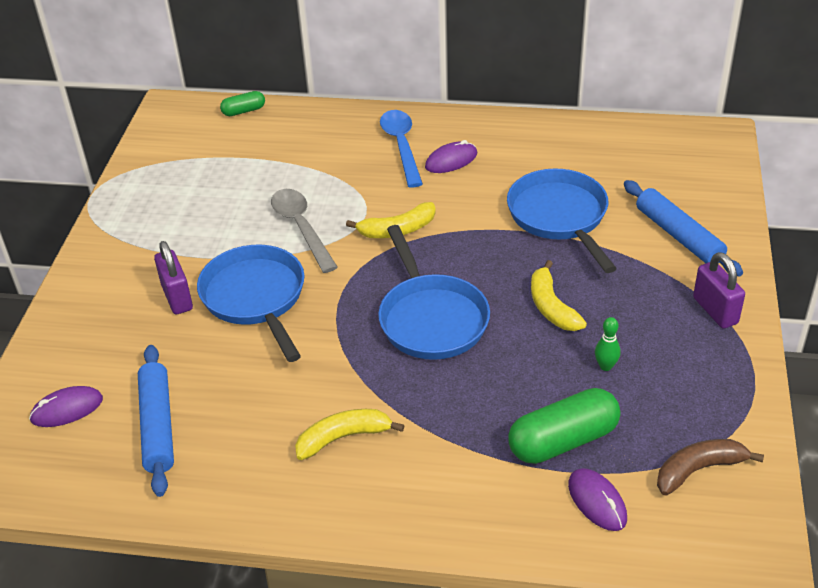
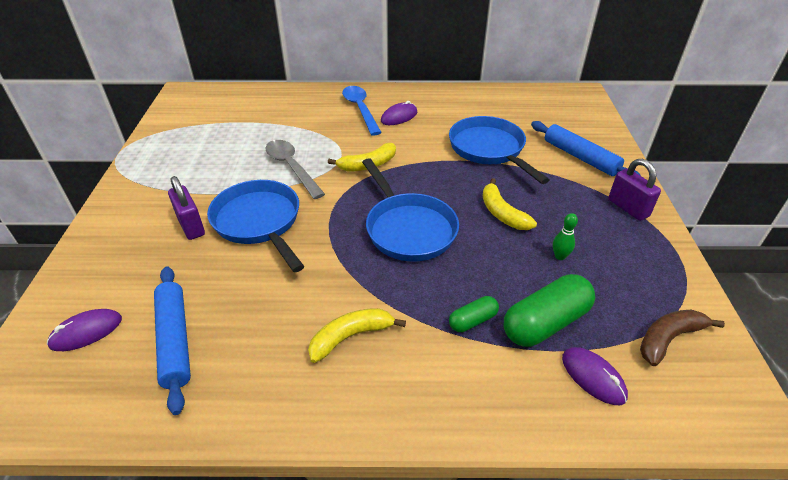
camera: 10 degrees left, 0 degrees up
green capsule [220,91,265,116] -> green capsule moved to [449,296,499,332]

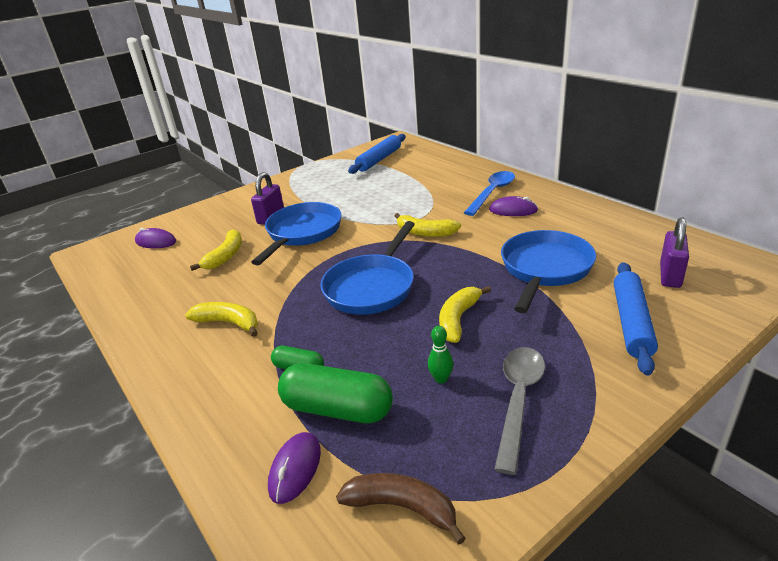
camera: 55 degrees right, 10 degrees down
blue rolling pin [154,266,191,415] -> blue rolling pin moved to [348,134,406,174]
grey spoon [266,140,325,199] -> grey spoon moved to [494,347,545,475]
purple padlock [608,159,661,221] -> purple padlock moved to [660,217,689,288]
none -> yellow banana [190,229,242,271]

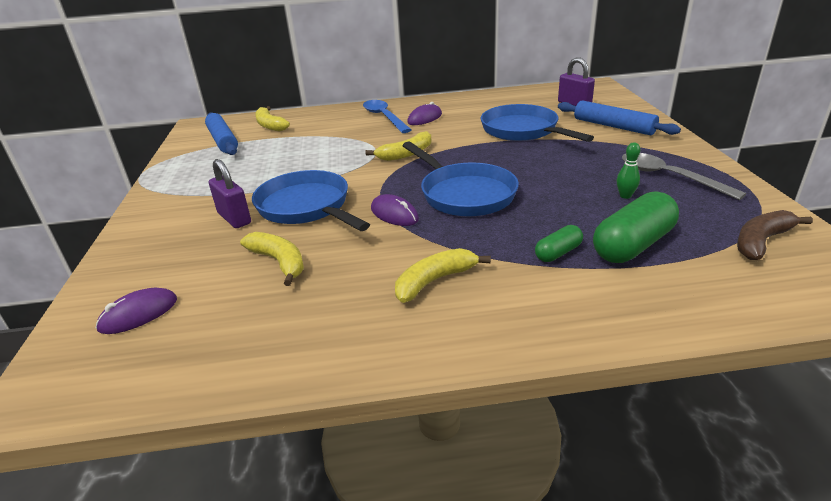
camera: 60 degrees left, 0 degrees up
purple mouse [268,432,321,504] -> purple mouse moved to [371,194,419,226]
yellow banana [439,286,491,343] -> yellow banana moved to [255,106,290,131]

